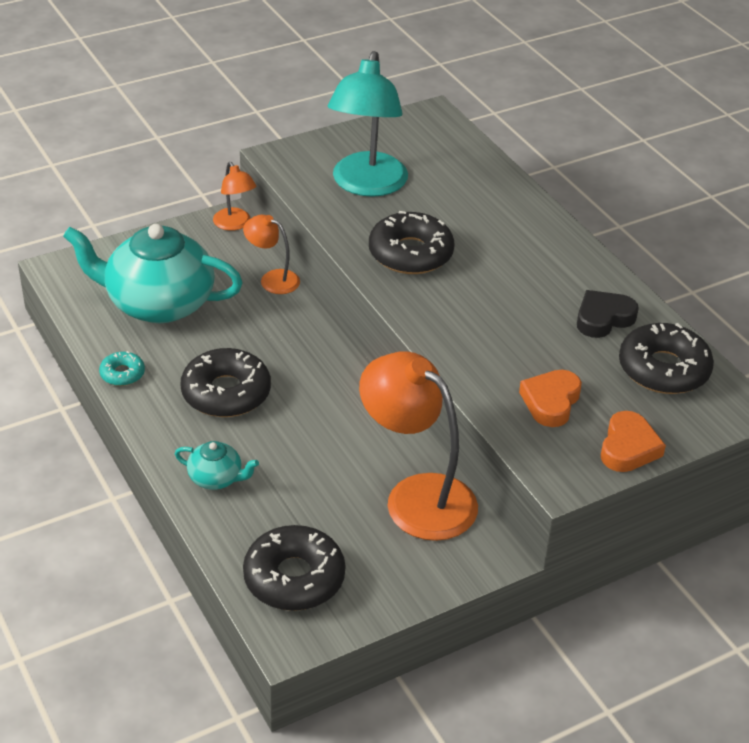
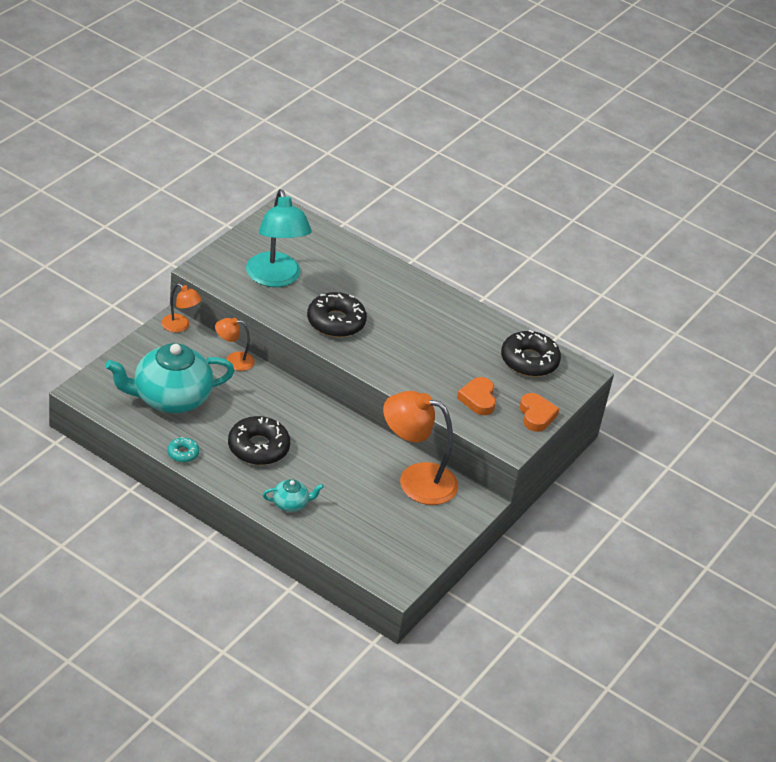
camera: 30 degrees left, 0 degrees up
black donut [243,525,345,611] -> none
black heart [577,290,639,338] -> none

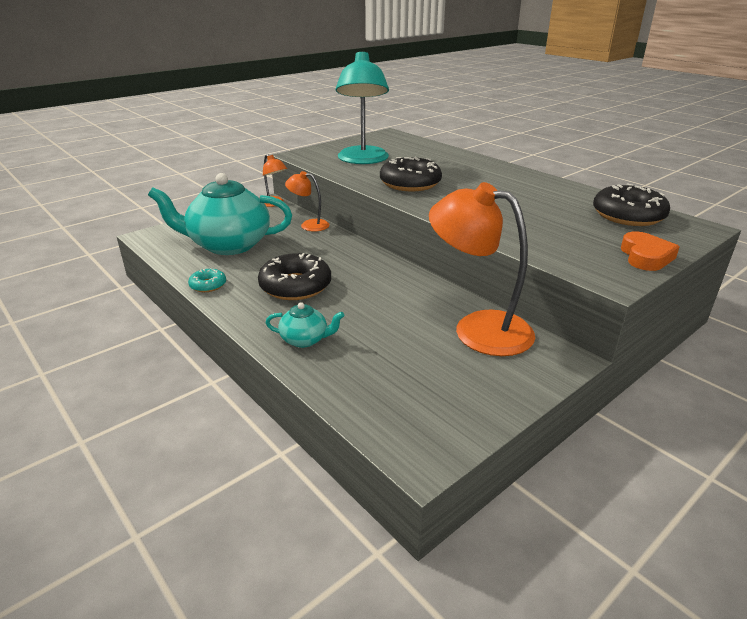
camera: 20 degrees right, 10 degrees down
orange heart [457,377,496,415] -> none

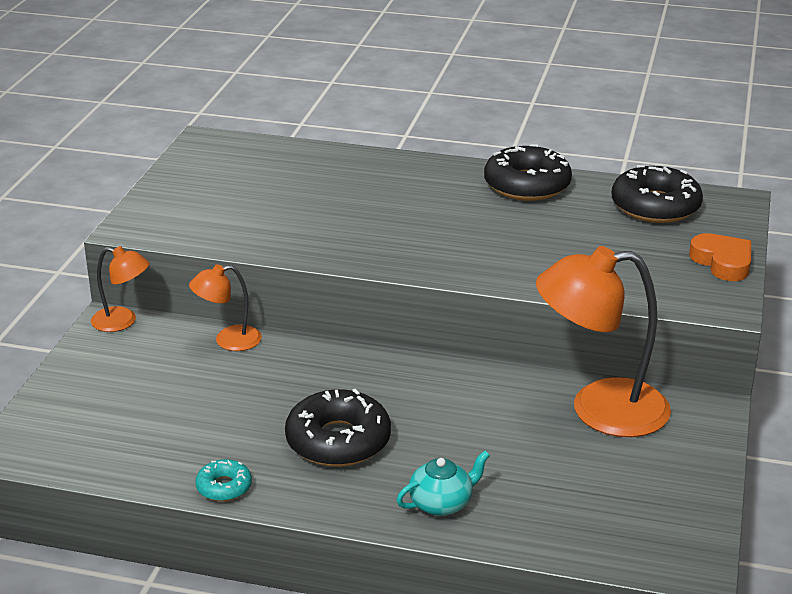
camera: 35 degrees left, 0 degrees up
turquoise teapot [148,173,292,255] -> none
turquoise lamp [336,52,389,164] -> none
black donut [380,157,442,191] -> black donut moved to [484,144,572,201]

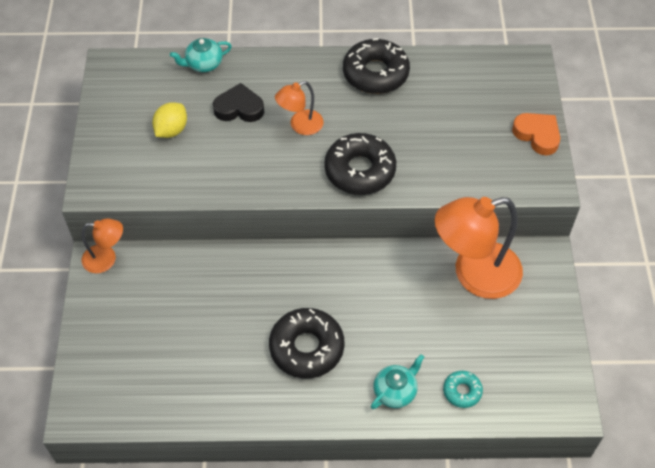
camera: 15 degrees left, 25 degrees up
orange lamp [189,264,262,351] -> orange lamp moved to [275,81,324,135]
turquoise donut [196,459,252,501] -> turquoise donut moved to [443,371,483,408]
black donut [612,165,703,223] -> black donut moved to [324,133,396,195]
none -> yellow lemon [152,102,187,138]
none -> turquoise teapot [170,38,232,72]
none -> black heart [213,83,264,122]

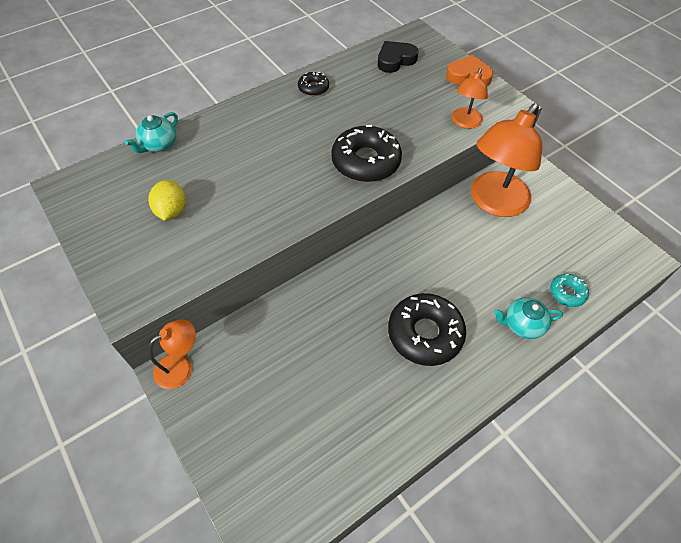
camera: 35 degrees left, 0 degrees up
black heart [213,83,264,122] -> black heart moved to [378,41,418,73]
orange lamp [275,81,324,135] -> orange lamp moved to [452,68,488,129]
black donut [343,38,410,94] -> black donut [298,72,329,96], size x0.51
turquoise teapot [371,354,424,409] -> turquoise teapot turned 105 degrees counterclockwise [494,297,563,339]

